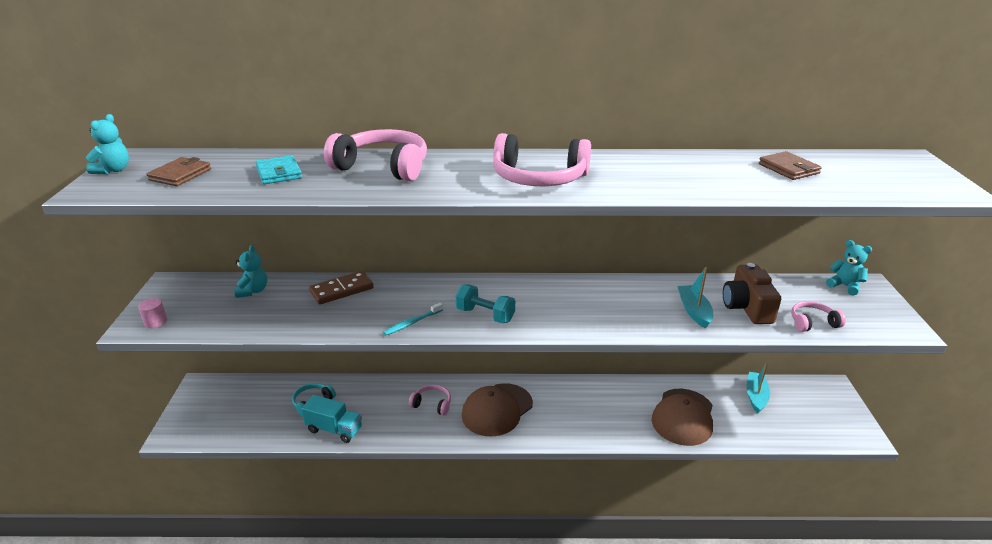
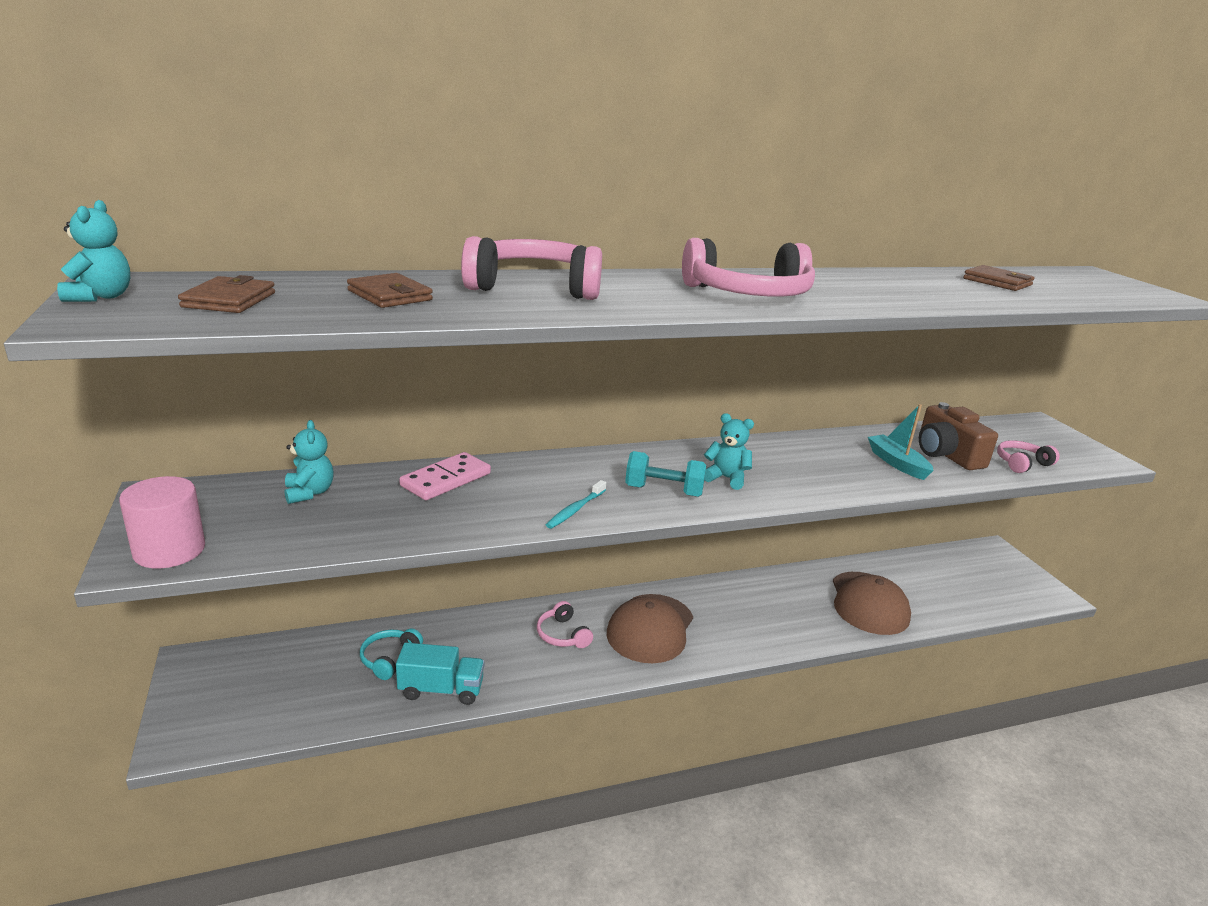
camera: 20 degrees left, 5 degrees down
pink cylinder [138,298,167,328] -> pink cylinder [119,476,205,568], size x1.86
turquoise wallet [255,155,302,184] -> brown wallet [347,273,433,308]
brown domino [309,271,374,305] -> pink domino [399,452,491,500]
pink headphones [409,385,451,415] -> pink headphones turned 120 degrees counterclockwise [537,601,593,648]
turquoise boat [747,362,770,414] -> none
turquoise teddy bear [826,240,872,296] -> turquoise teddy bear moved to [704,413,754,490]

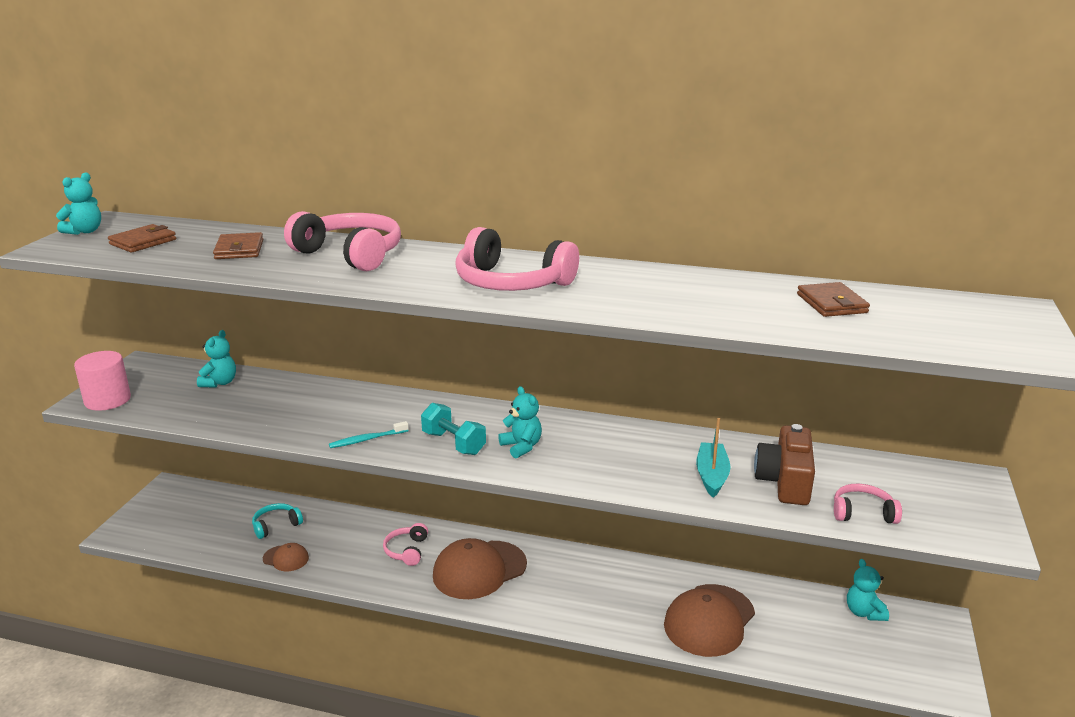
camera: 35 degrees right, 0 degrees up
turquoise truck [396,643,484,705] -> brown cap [263,543,309,571]
pink domino [399,452,491,500] -> none
none -> turquoise teddy bear [847,559,889,621]

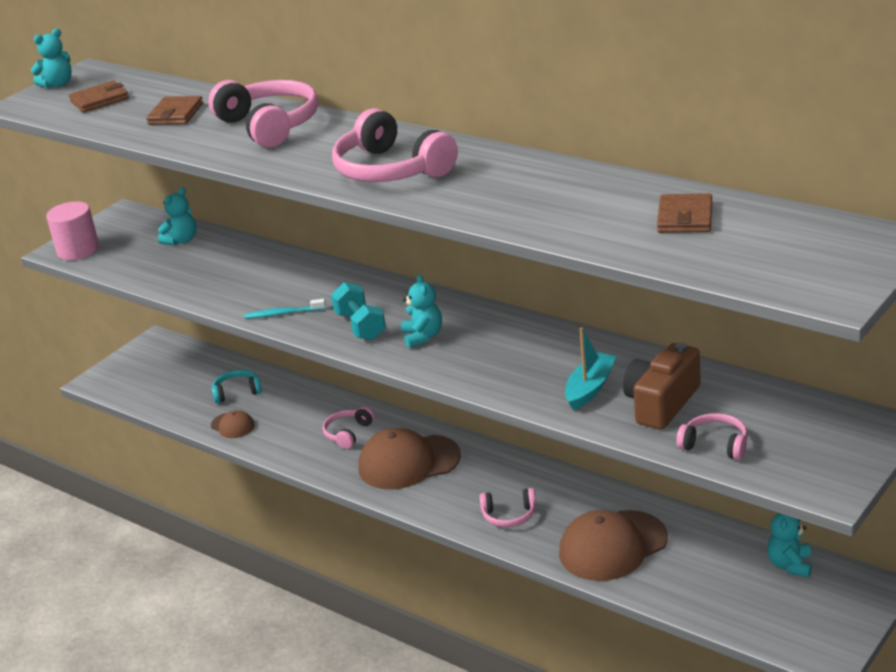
camera: 25 degrees right, 5 degrees up
none -> pink headphones [480,488,536,527]

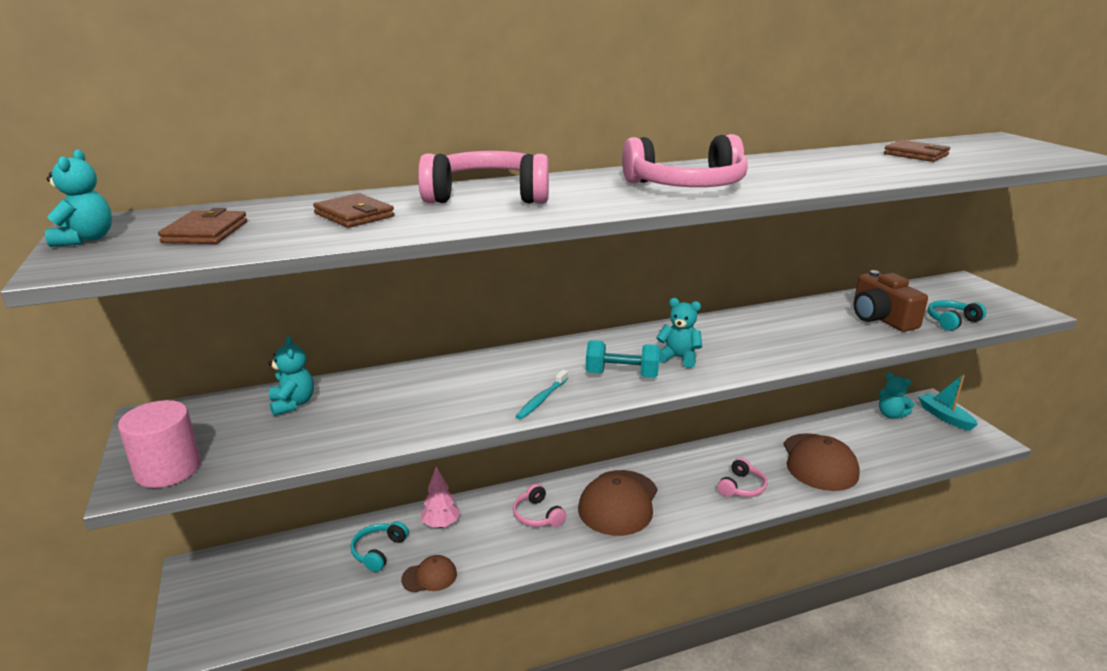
camera: 60 degrees left, 5 degrees down
turquoise boat [565,328,616,410] -> turquoise boat moved to [918,374,978,431]
pink headphones [676,413,748,460] -> turquoise headphones [928,300,986,331]
none -> pink tree [421,466,460,528]

